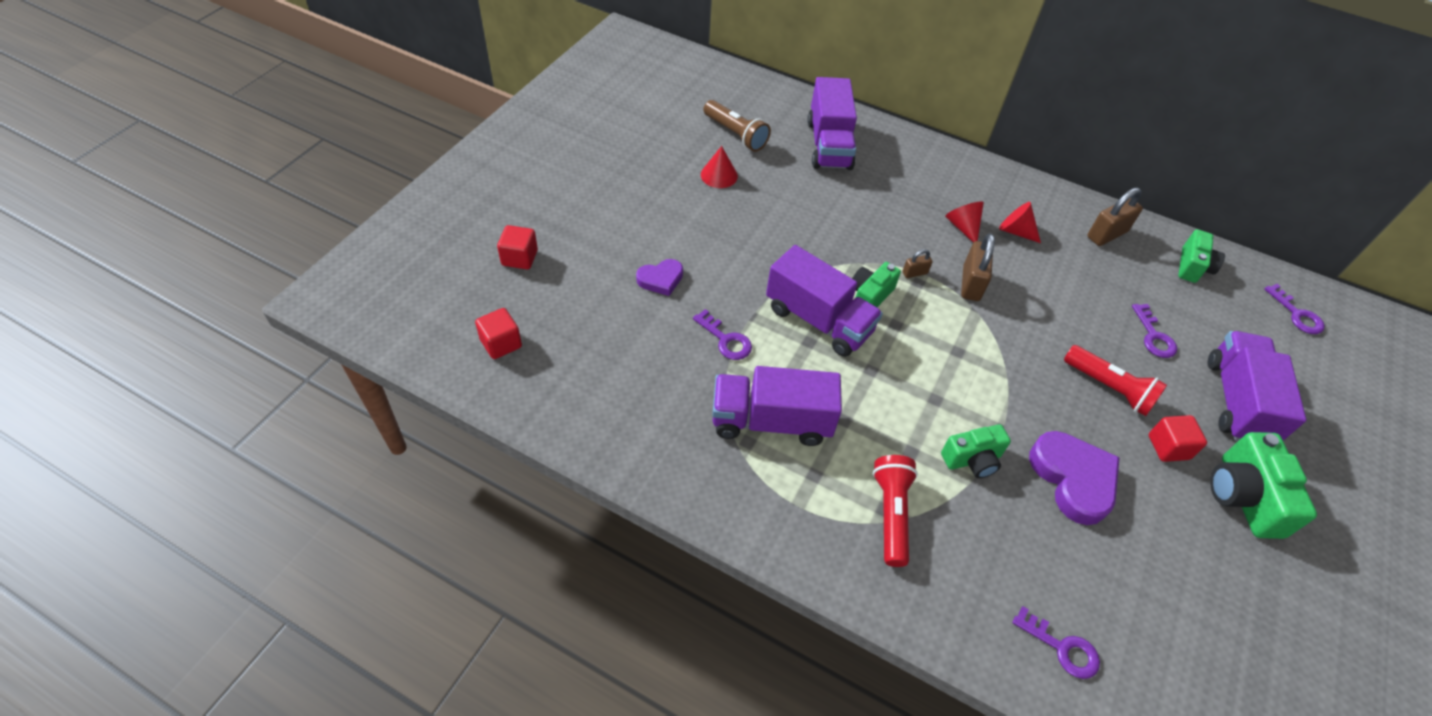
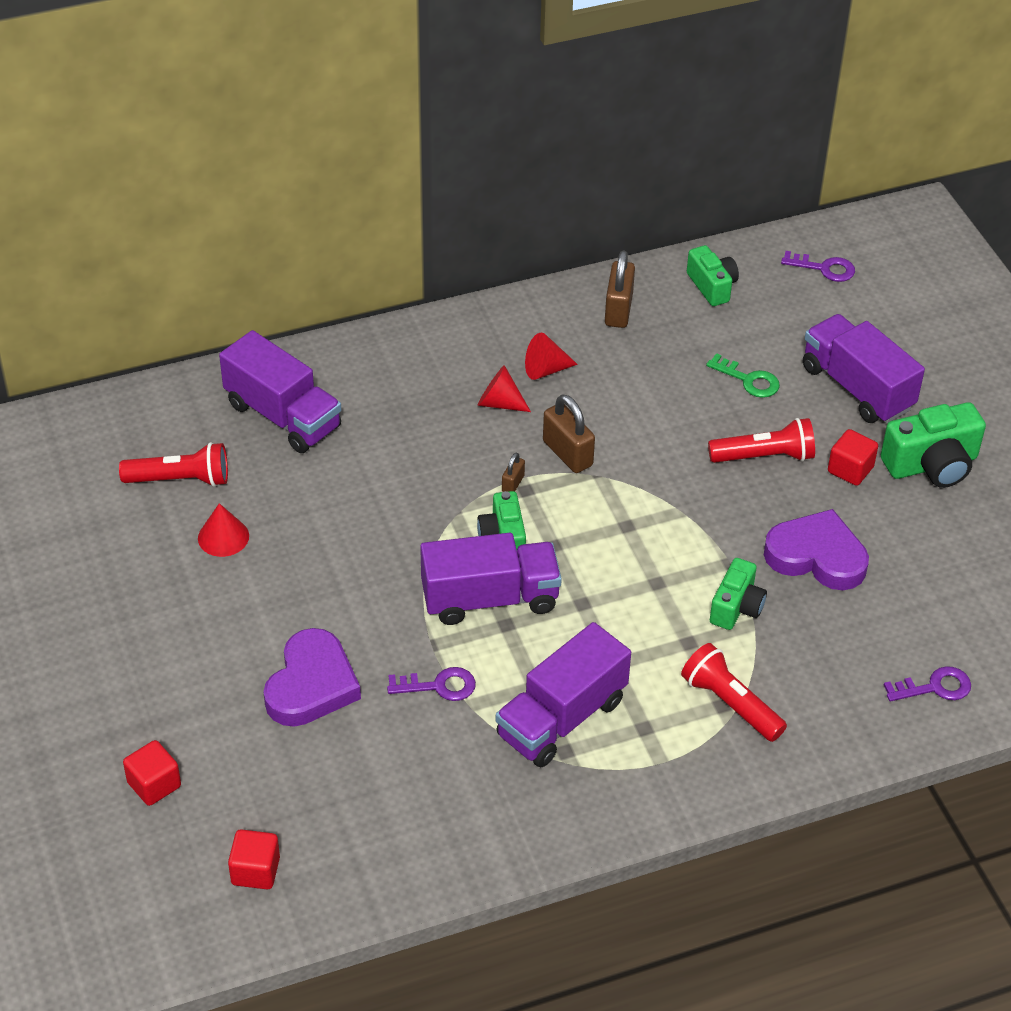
camera: 45 degrees left, 5 degrees down
purple heart [636,259,683,296] -> purple heart [263,628,361,727], size x1.76
brown flashlight [703,100,771,152] -> red flashlight [119,442,228,487]
purple key [1132,304,1177,358] -> green key [706,353,780,398]
green camera [1210,432,1317,539] -> green camera turned 60 degrees counterclockwise [881,402,986,488]

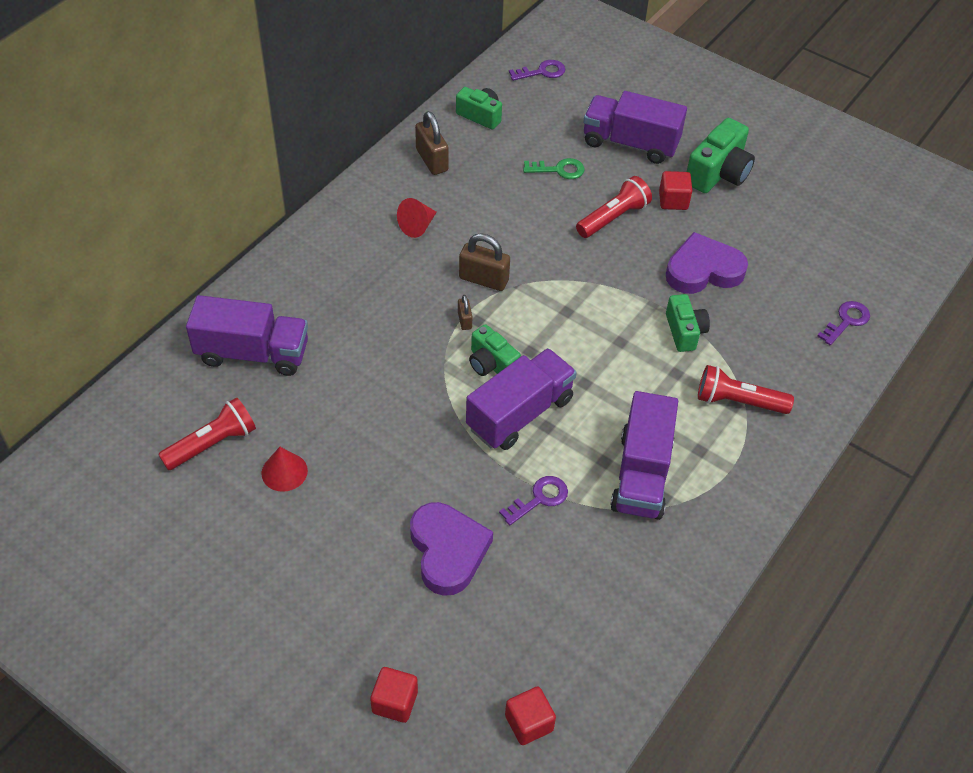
camera: 35 degrees left, 5 degrees up
red cone [478,365,531,412] -> none

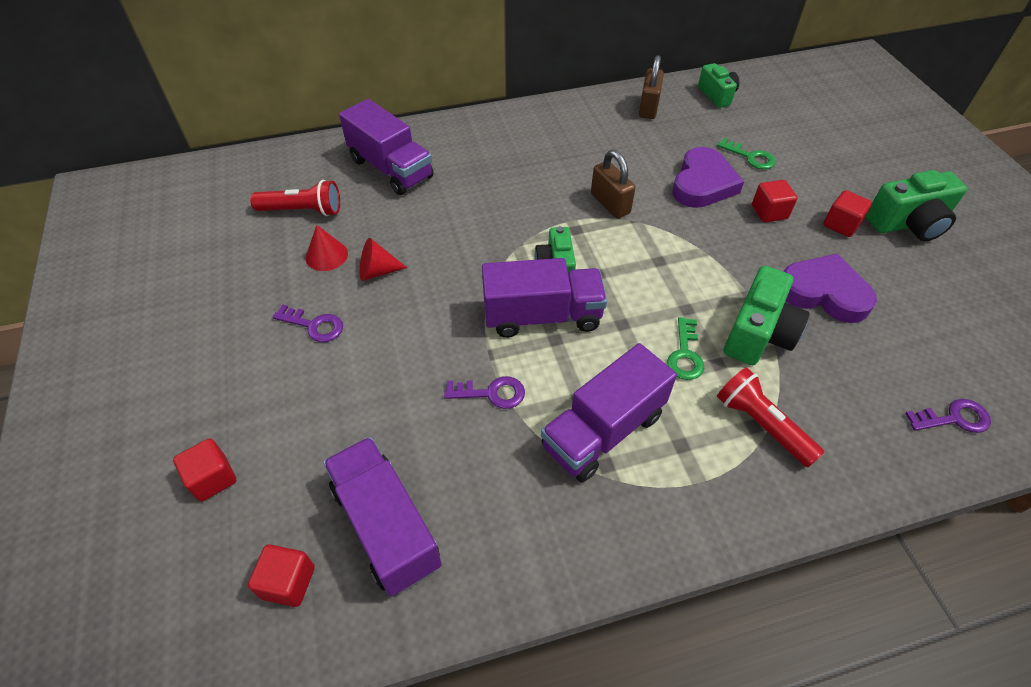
camera: 40 degrees right, 0 degrees up
red cone [397,198,436,238] -> red cone moved to [360,238,407,281]
purple heart [410,502,493,596] -> purple heart moved to [672,147,744,208]
brown padlock [458,295,472,330] -> none
purple key [509,60,565,81] -> purple key moved to [273,304,343,342]
red flashlight [576,176,652,238] -> red cube [752,180,797,222]
purple truck [583,91,687,164] -> purple truck moved to [323,437,442,597]
green camera [666,294,710,352] -> green camera [724,266,809,365], size x1.54
none -> green key [667,317,704,380]

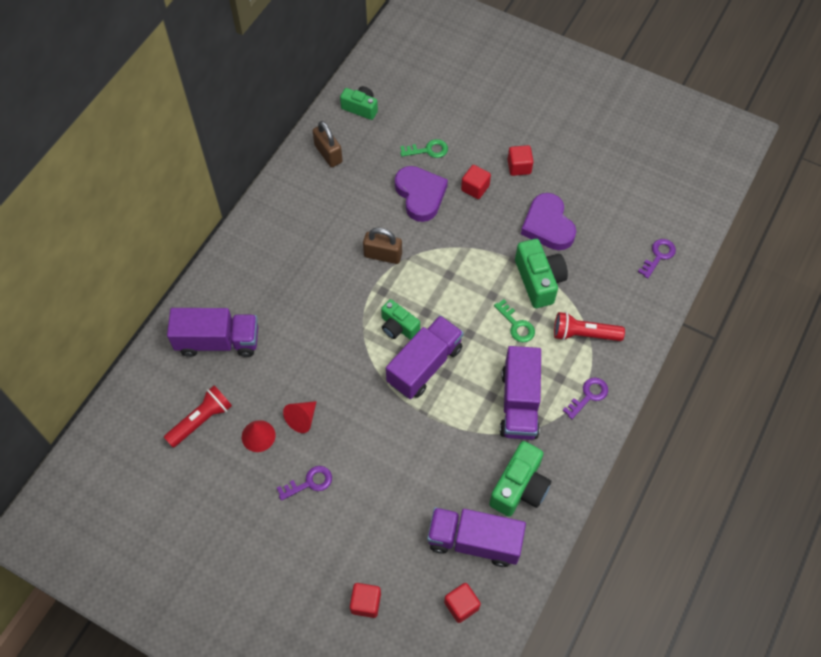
camera: 45 degrees left, 10 degrees up
purple key [444,376,525,409] -> purple key moved to [562,378,608,419]
purple heart [783,254,877,323] -> purple heart turned 90 degrees counterclockwise [521,193,576,250]
green camera [866,170,967,241] -> green camera moved to [489,441,551,517]

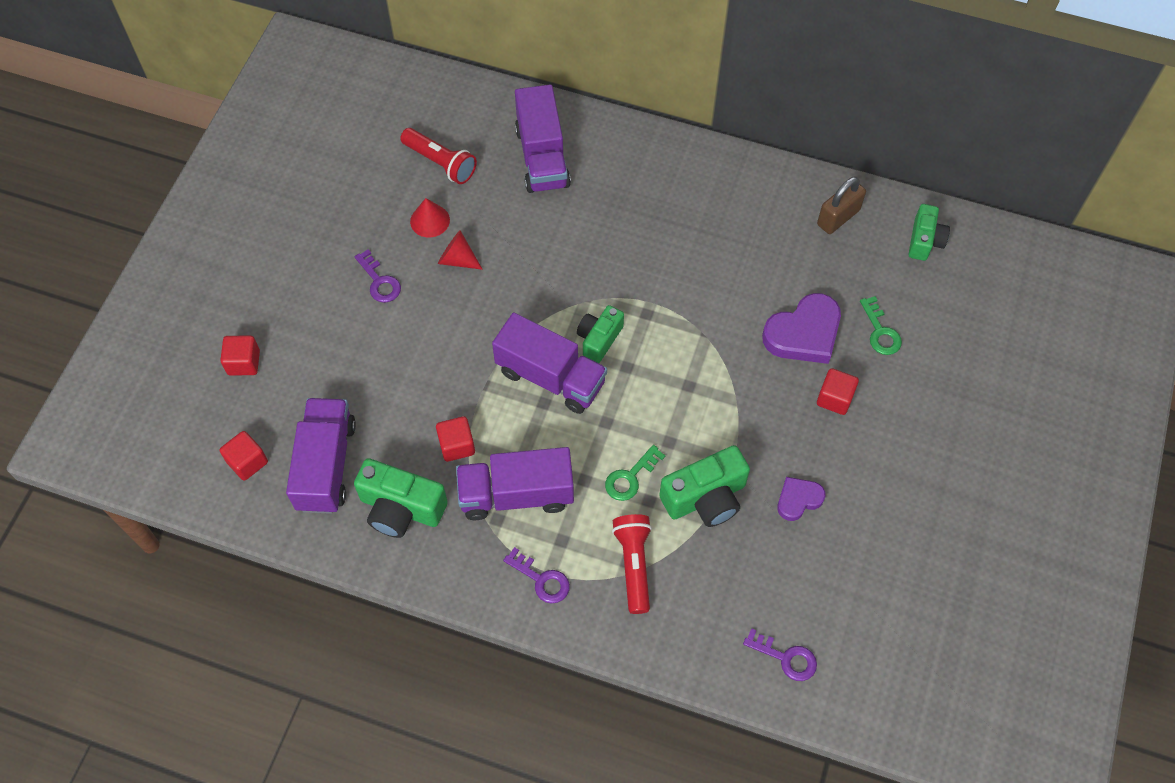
camera: 80 degrees right, 0 degrees up
brown padlock [363,228,402,264] -> none
red cube [508,145,534,176] -> red cube moved to [436,416,475,462]
purple heart [521,193,576,250] -> purple heart [777,477,825,521], size x0.57

